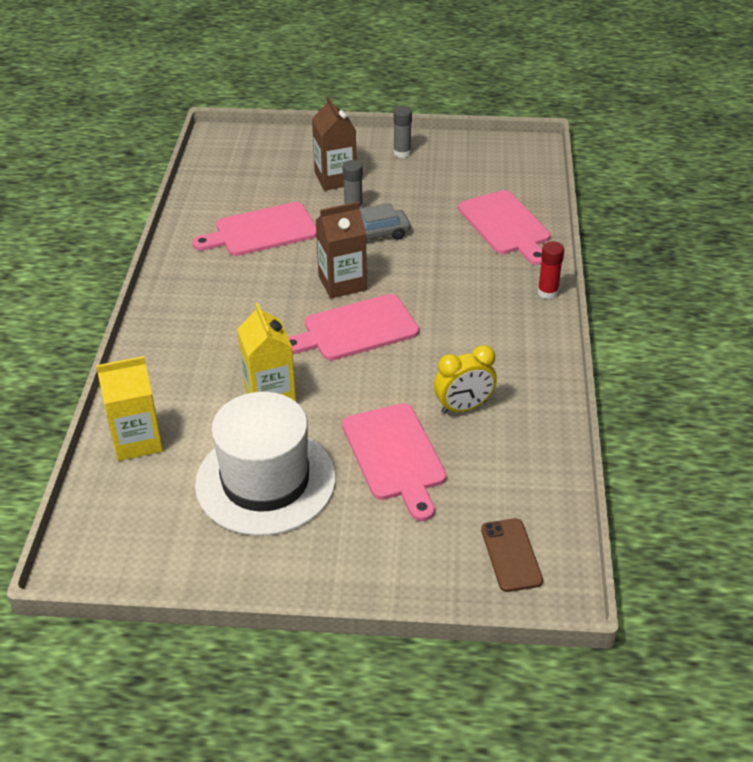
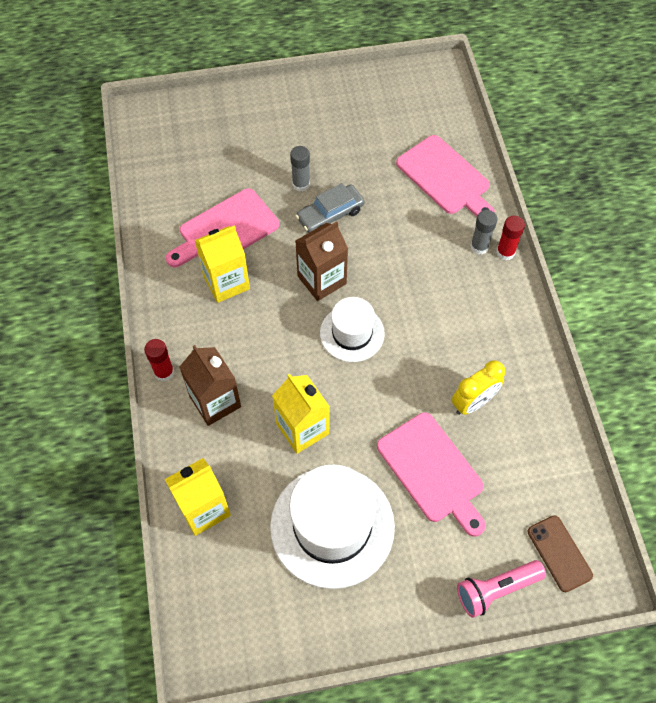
camera: 15 degrees left, 20 degrees up
pink cutting board [288,294,419,360] -> white hat [320,297,385,362]
brown carton [312,96,356,191] -> brown carton moved to [179,345,241,426]
grey glue stick [393,106,412,158] -> grey glue stick moved to [470,210,497,255]
none -> red glue stick [144,339,174,381]
none -> yellow carton [195,225,250,303]
none -> pink flashlight [457,560,546,618]

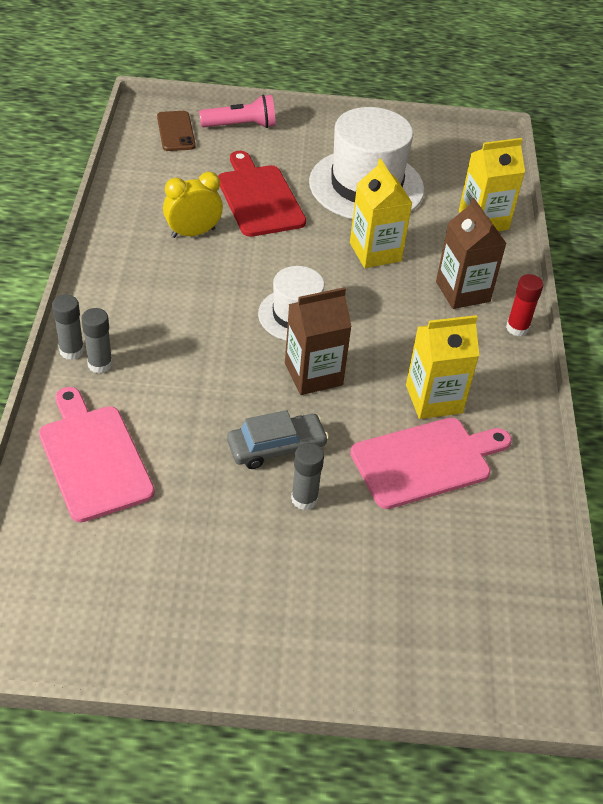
camera: 170 degrees left, 15 degrees down
pink cutting board [377,412,486,537] -> red cutting board [218,151,306,237]
red glue stick [496,215,525,260] -> grey glue stick [52,295,84,360]

